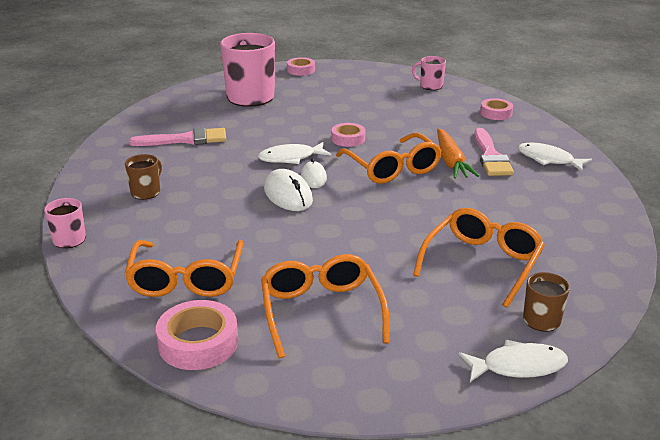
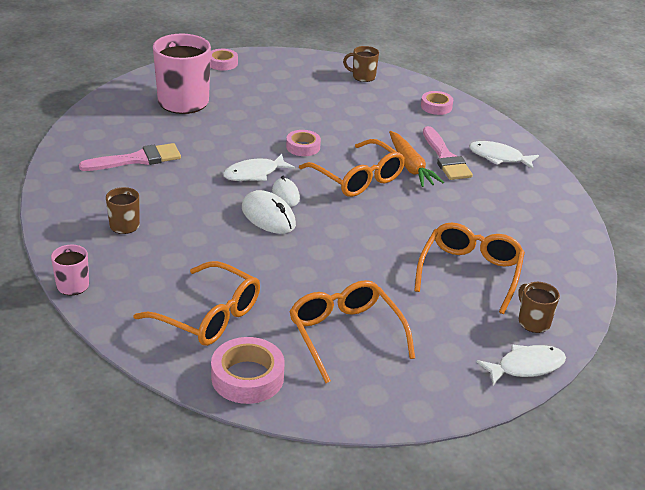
camera: 15 degrees left, 5 degrees up
orange glasses [124,240,243,297] -> orange glasses turned 45 degrees counterclockwise [133,261,260,346]
pink mug [412,56,446,90] -> brown mug [343,46,379,82]

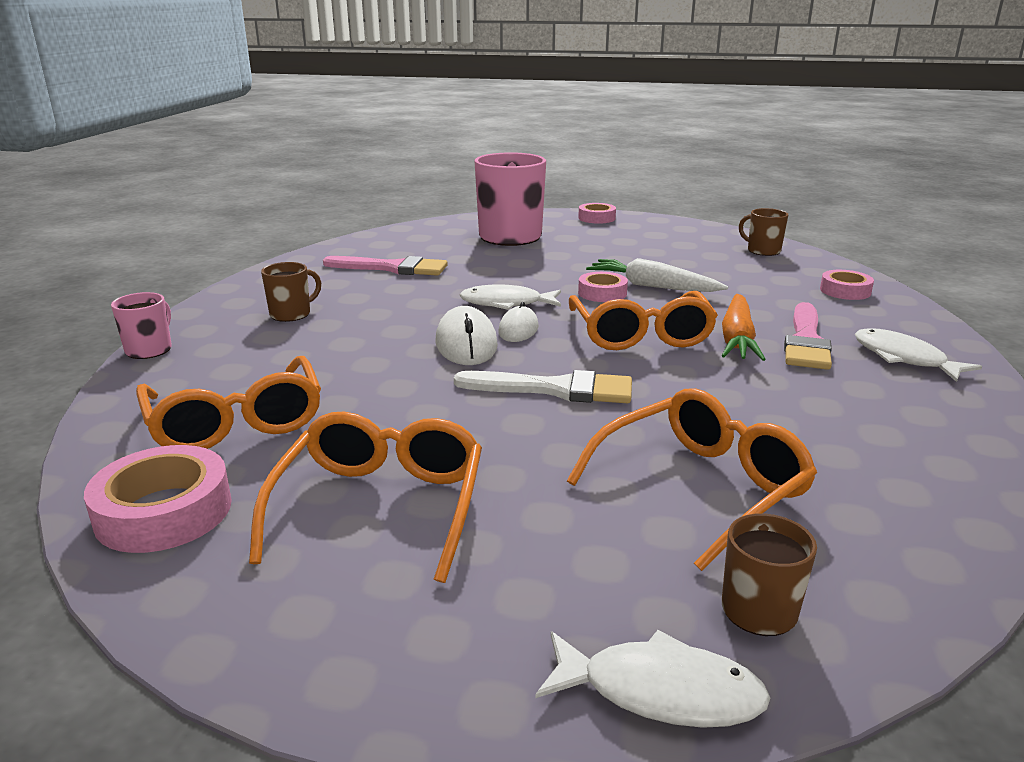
camera: 35 degrees right, 10 degrees down
none -> white brush [454,370,632,403]
none -> white carrot [586,258,728,292]

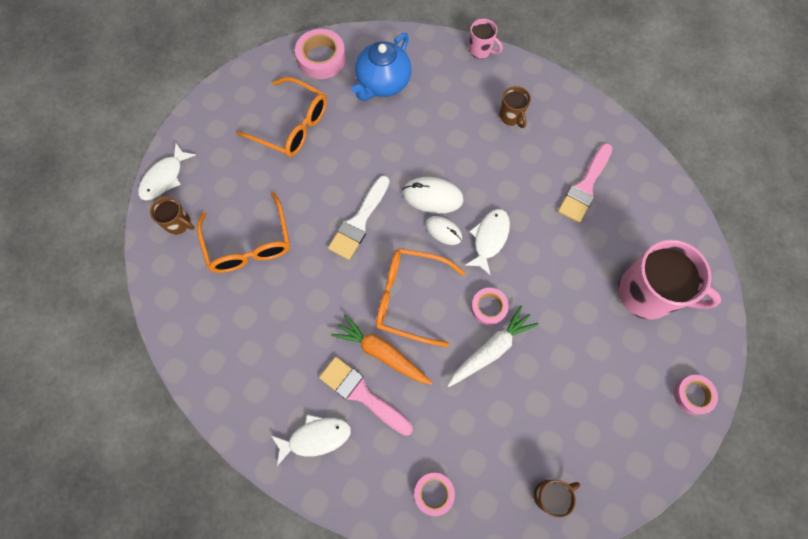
camera: 110 degrees right, 45 degrees up
orange glasses [136,356,321,449] -> blue teapot [351,33,411,101]

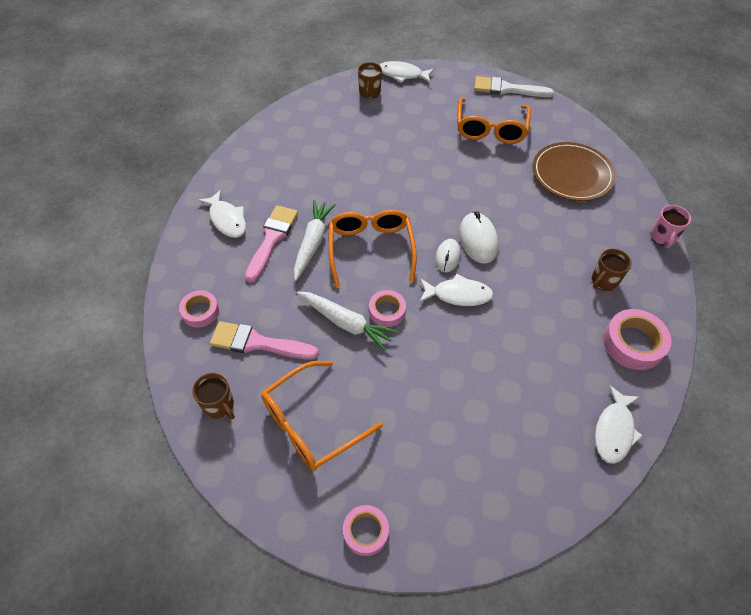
camera: 70 degrees right, 15 degrees down
orange glasses [197,192,290,273] -> orange glasses moved to [261,361,383,471]
pink tape [295,29,346,79] -> pink tape moved to [603,309,672,370]
white brush [328,175,390,260] -> white brush moved to [474,76,554,97]
orange carrot [331,314,433,385] -> white carrot [294,200,336,281]
blue teapot [351,33,411,101] -> brown plate [533,142,616,201]
pink brush [558,143,613,223] -> pink brush moved to [210,321,319,360]
pink mug [618,240,721,320] -> none
none -> white fish [595,385,643,464]

